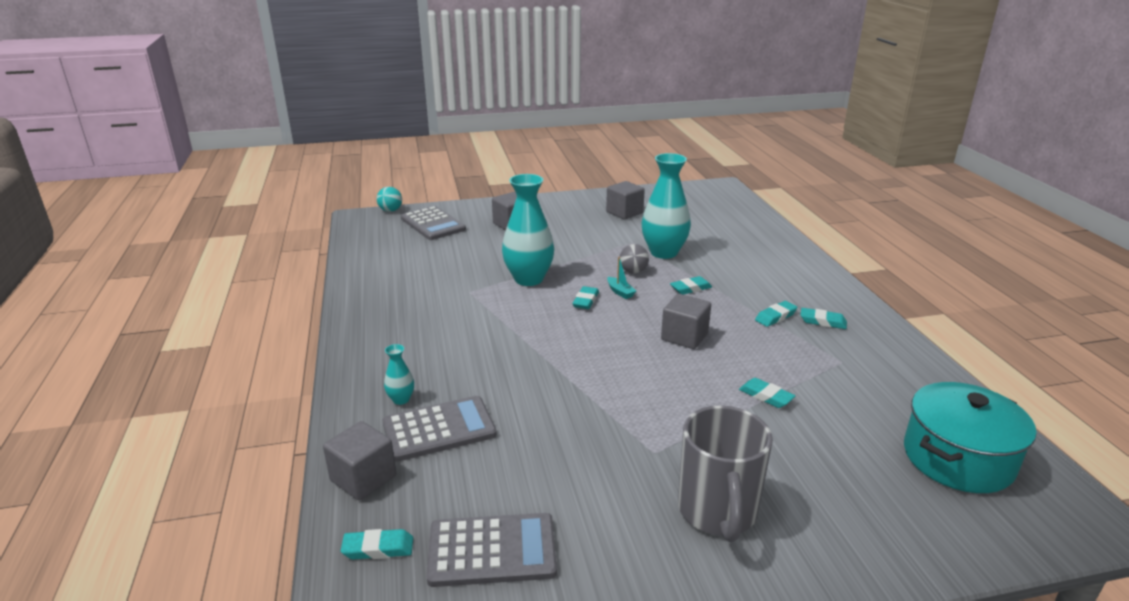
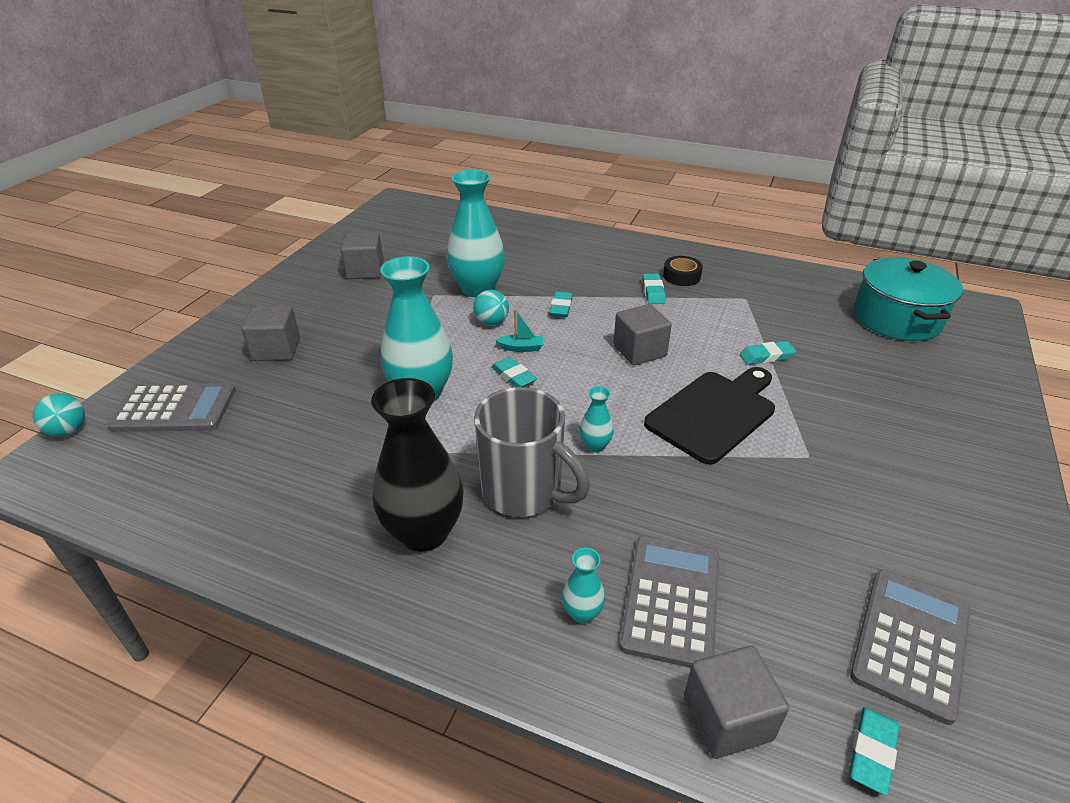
camera: 55 degrees left, 10 degrees up
grey ball [620,244,649,274] -> turquoise ball [473,290,509,326]
grey mug [678,405,773,542] -> grey mug moved to [474,387,590,517]
turquoise eraser [800,308,847,329] -> black tape [663,256,703,286]
none -> black vase [371,378,464,552]
none -> turquoise vase [580,386,614,453]
none -> black cutting board [644,367,775,465]

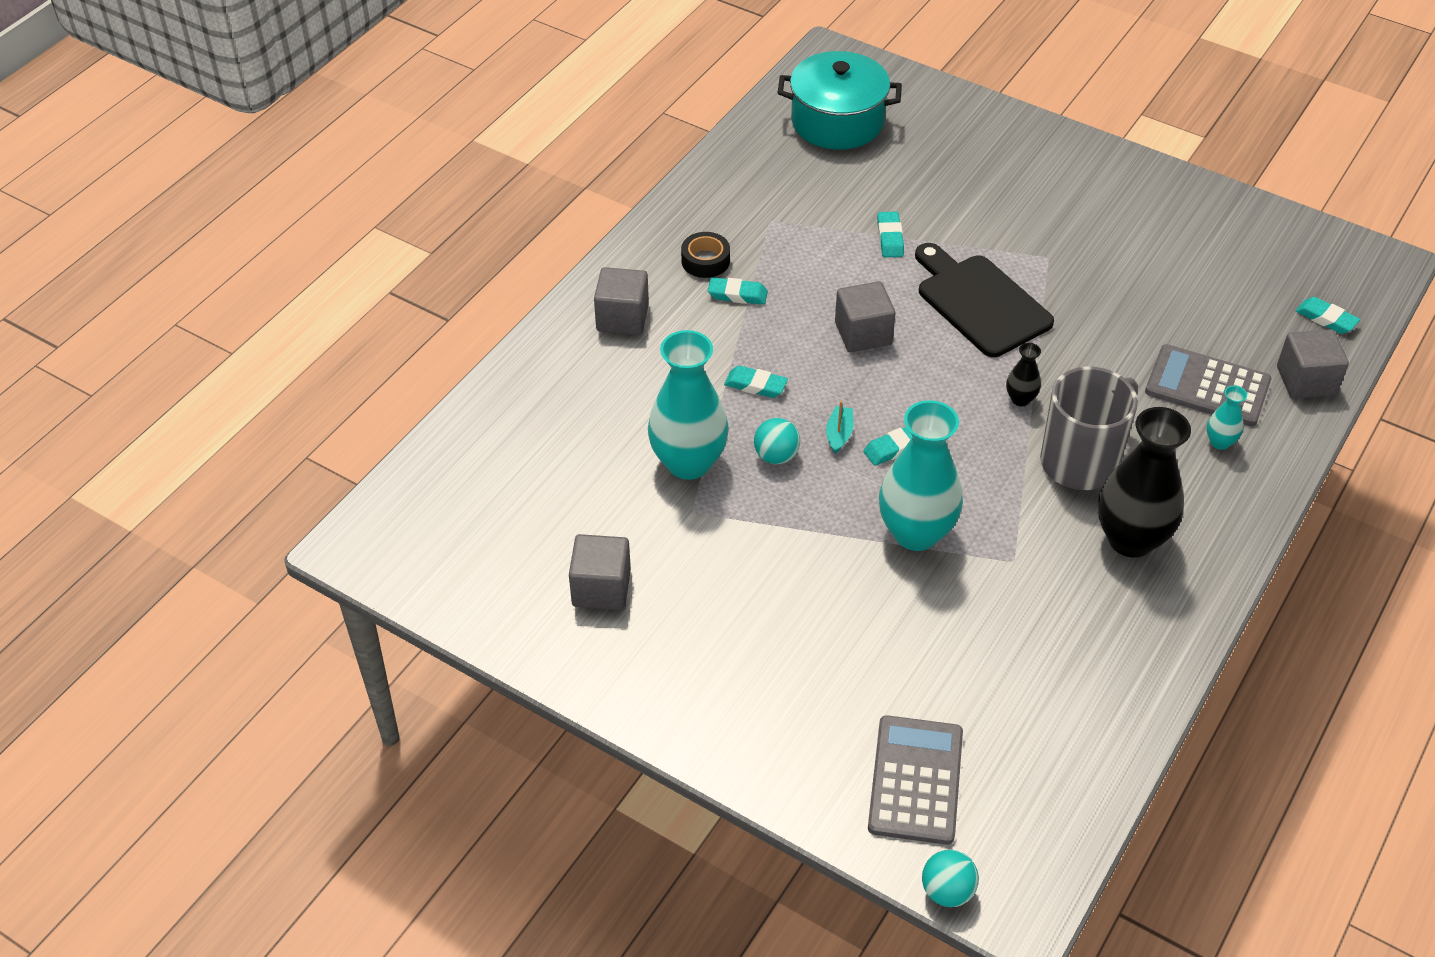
camera: 80 degrees left, 10 degrees up
grey cube [242,305,300,361] -> grey cube moved to [594,267,649,335]
turquoise vase [580,386,614,453] -> black vase [1006,343,1041,406]
grey calculator [850,569,970,725] -> none

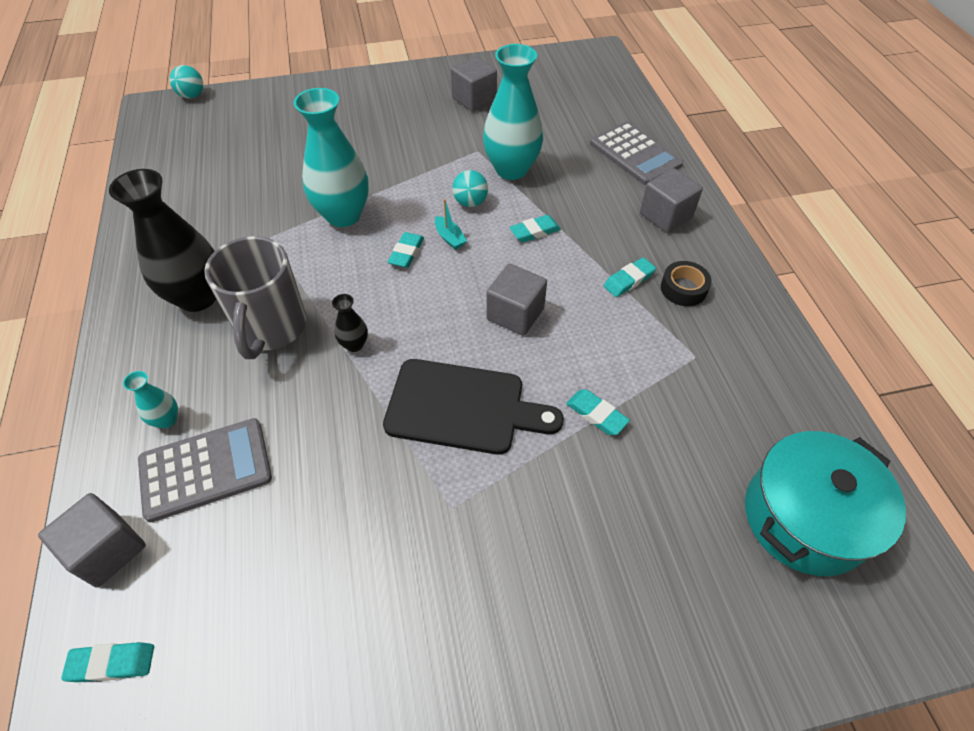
camera: 135 degrees right, 5 degrees up
grey calculator [868,715,963,845] -> grey calculator moved to [590,122,683,185]

